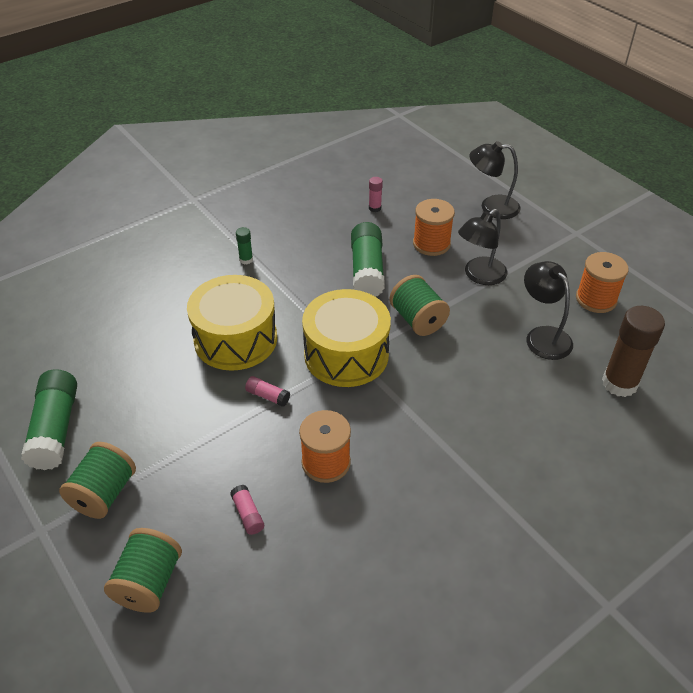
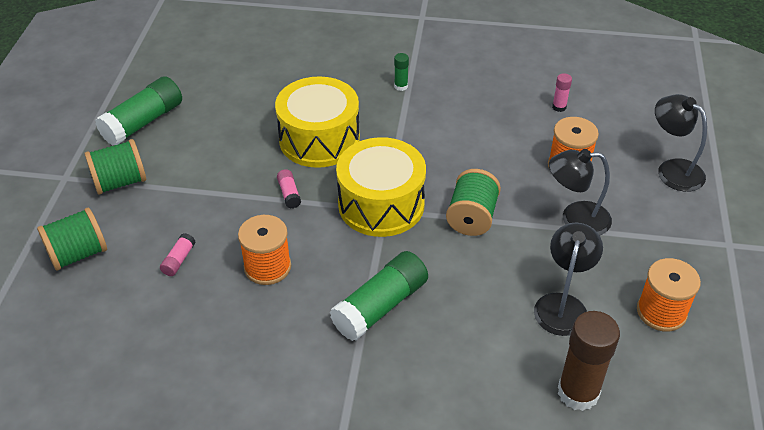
camera: 45 degrees right, 0 degrees up
green glue stick [351,222,385,296] -> green glue stick moved to [330,251,428,341]

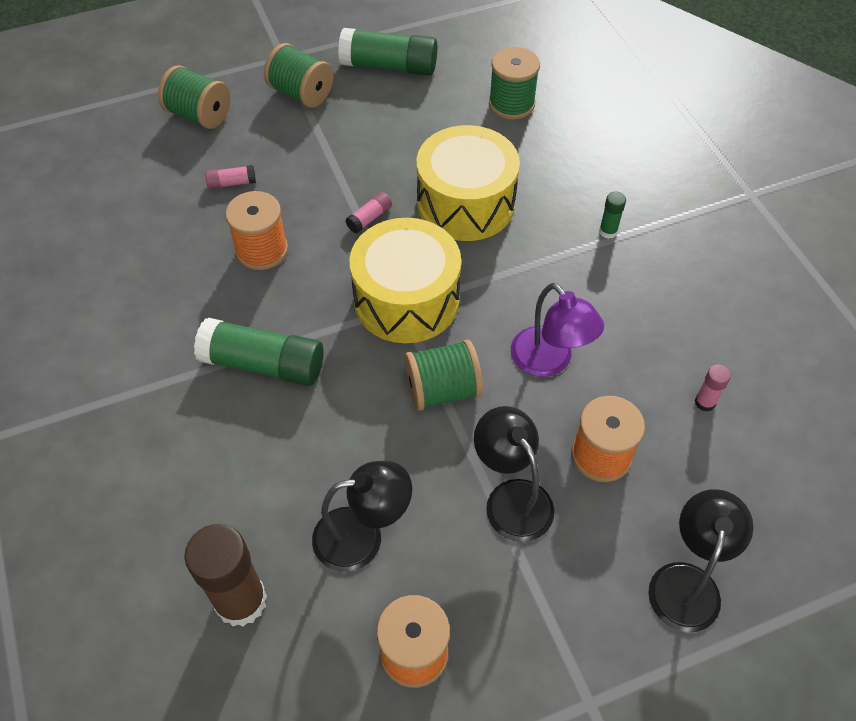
camera: 60 degrees right, 10 degrees up
none -> green spool [489,47,540,120]
none -> purple lamp [511,283,604,377]

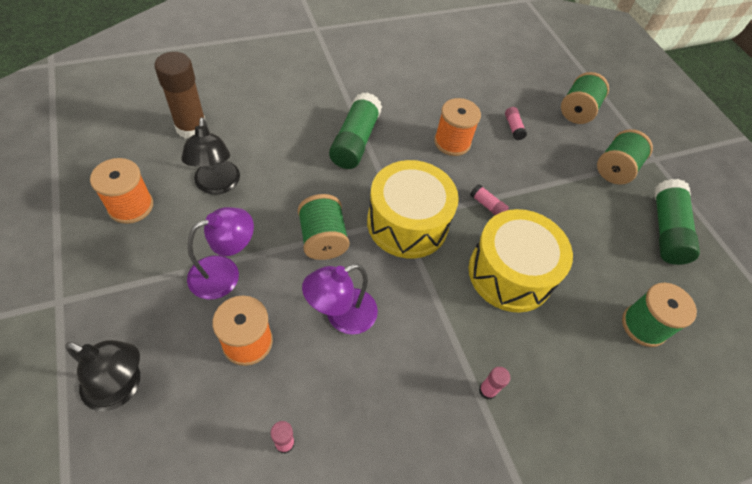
camera: 85 degrees right, 0 degrees up
black lamp [474,406,554,542] -> purple lamp [187,207,254,300]
green glue stick [599,192,626,239] -> pink glue stick [479,367,510,400]

